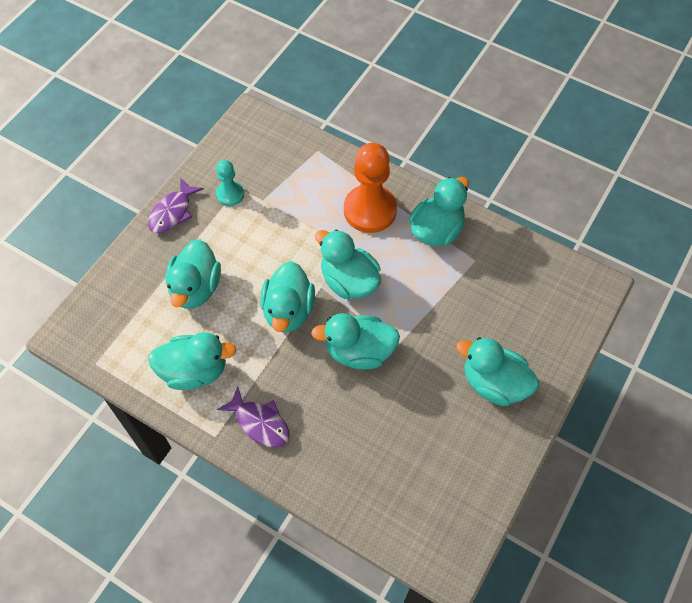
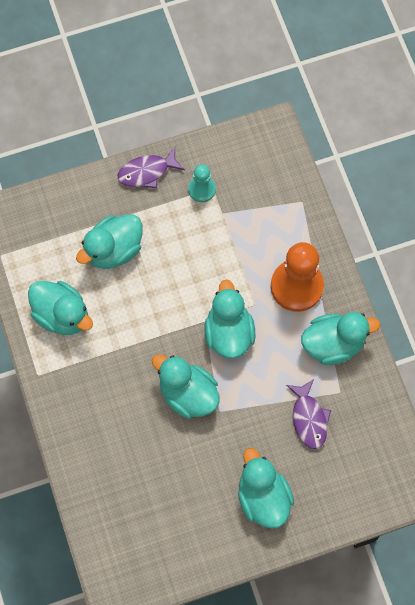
camera: 40 degrees right, 10 degrees up
purple fish [217,387,290,448] -> purple fish moved to [286,379,331,449]
turquoise duck [260,261,315,333] -> none

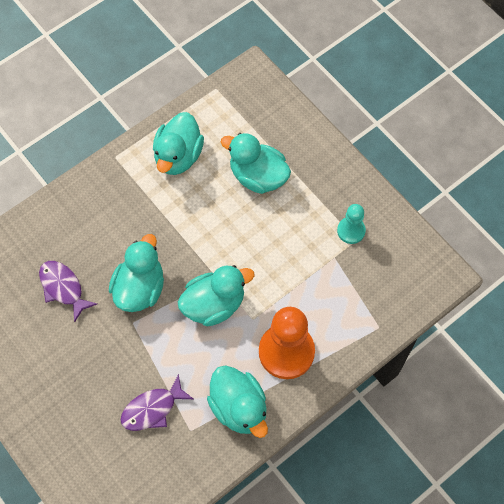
camera: 70 degrees right, 5 degrees down
purple fish [118,147,185,188] -> purple fish moved to [39,261,97,322]
turquoise duck [238,448,294,529] -> none

